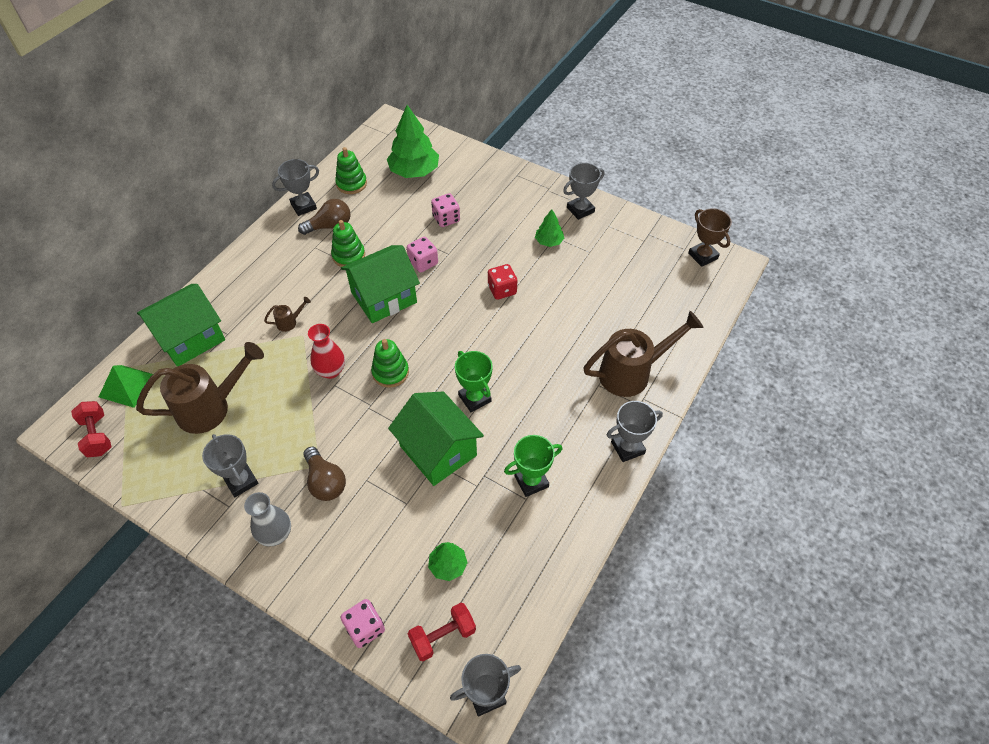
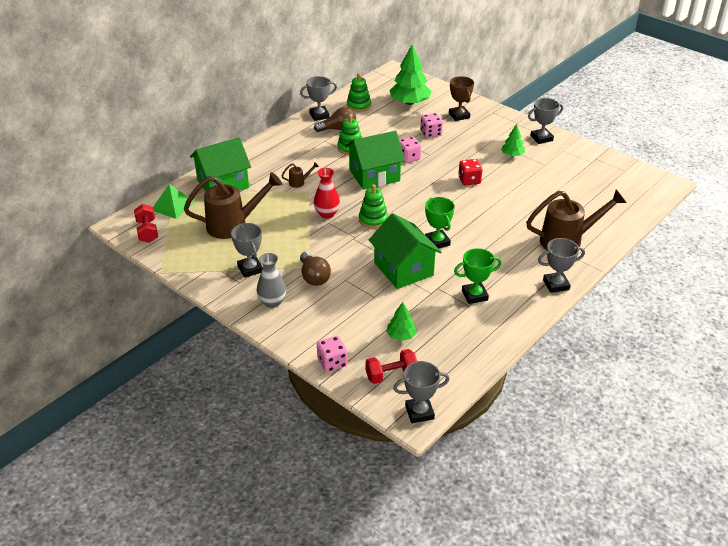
camera: 10 degrees right, 15 degrees down
brown trophy [688,208,732,267] -> brown trophy moved to [449,76,474,121]

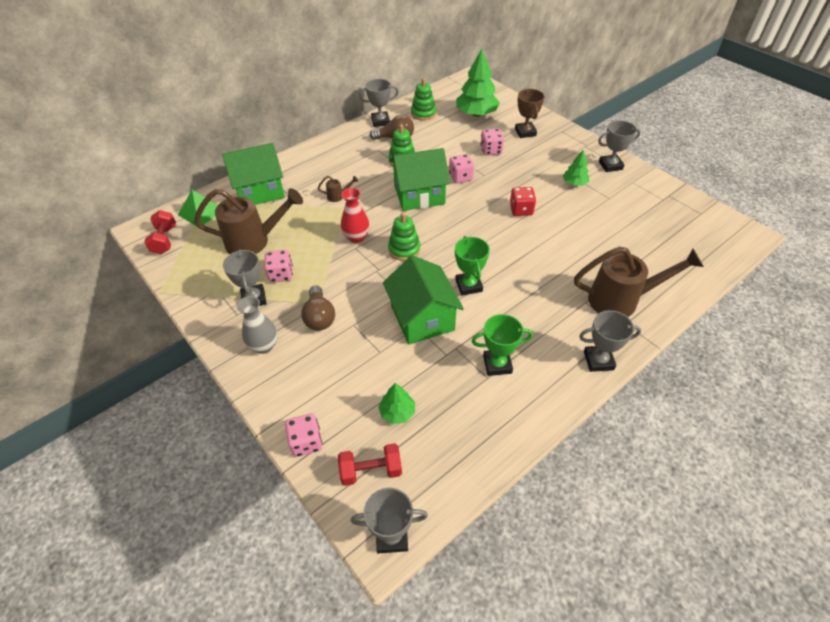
camera: 10 degrees right, 10 degrees up
none -> pink dice [264,250,293,283]

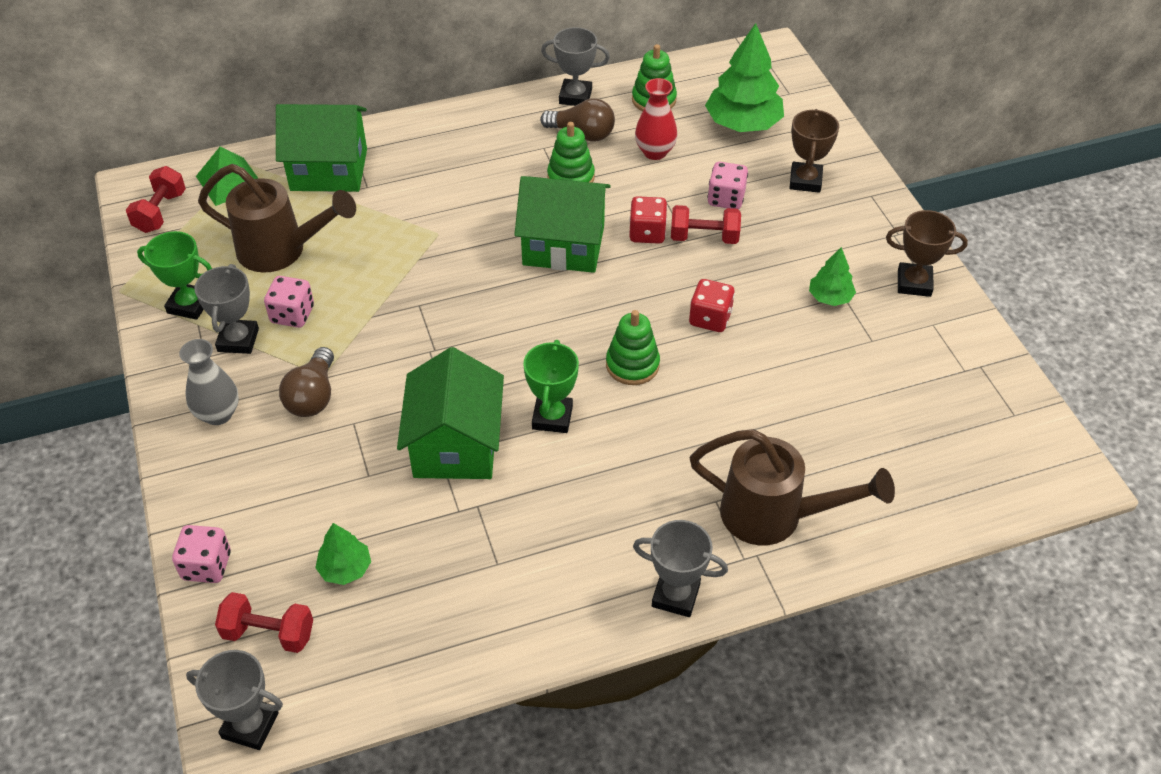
camera: 20 degrees right, 0 degrees up
brown watering can [318,176,358,202] -> none
red vase [341,188,370,243] -> red vase moved to [635,78,678,160]
green stacking toy [388,213,421,261] -> green stacking toy moved to [606,310,660,385]
pink dice [449,154,474,183] -> red dice [629,196,667,244]
green trophy [472,314,533,376] -> green trophy moved to [137,231,212,320]
grey trophy [598,120,641,172] -> brown trophy [886,210,968,297]
none -> red dumbbell [671,205,741,244]

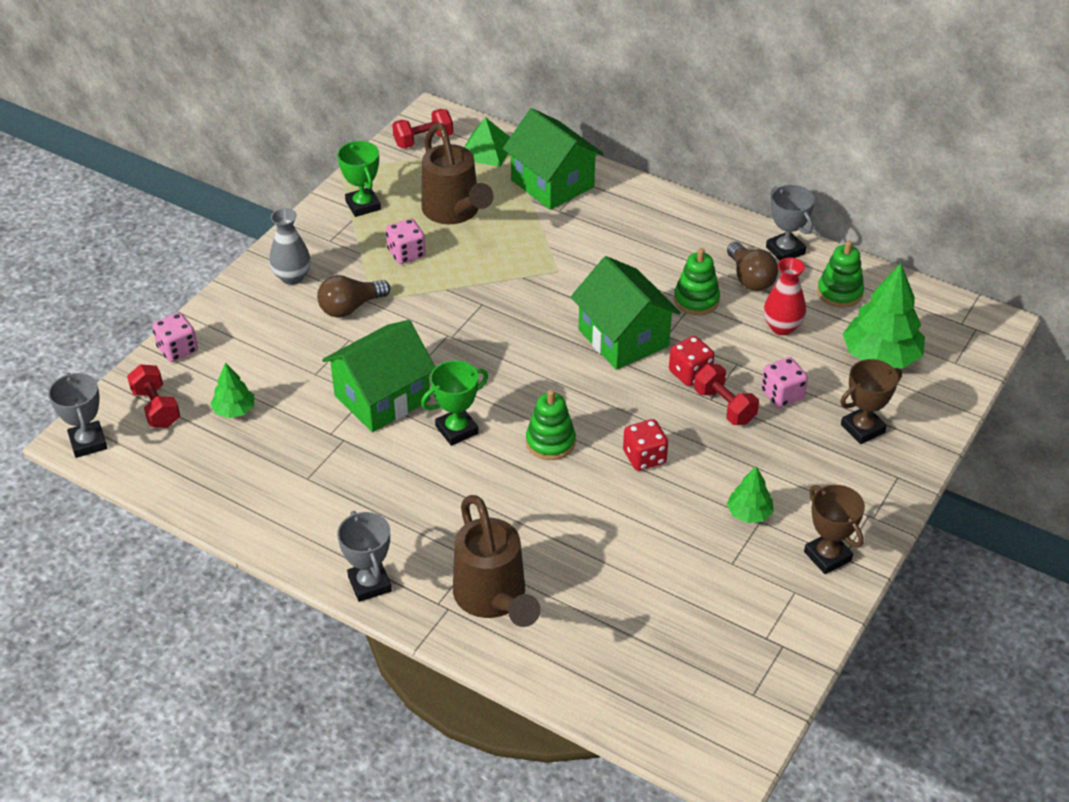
camera: 50 degrees right, 5 degrees down
grey trophy [194,264,259,354] -> none

